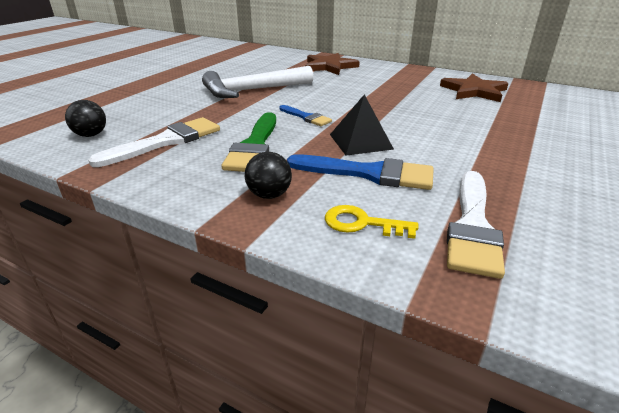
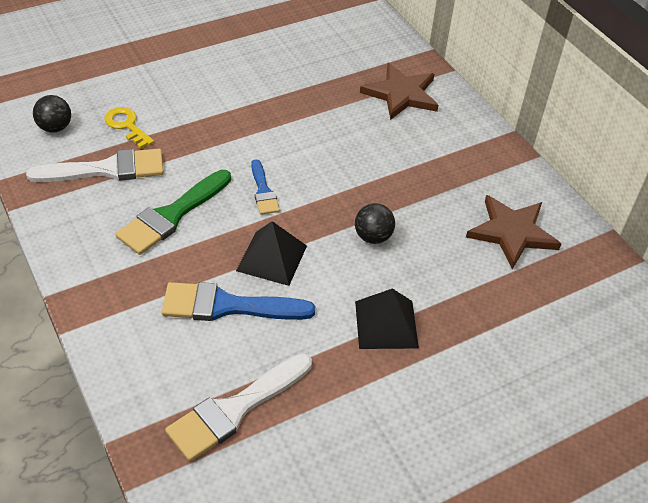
camera: 30 degrees right, 15 degrees up
white hammer [202,66,313,98] -> none
black ball [245,152,292,199] -> black ball moved to [355,203,395,244]
blue brush [287,154,434,190] -> blue brush turned 135 degrees clockwise [162,282,315,321]
yellow key [325,205,418,239] -> yellow key moved to [104,107,154,149]
none -> black pyramid [355,288,419,349]

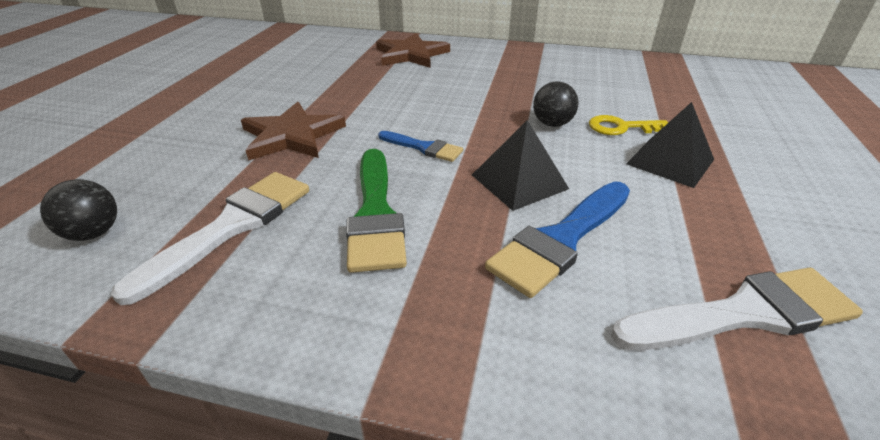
camera: 45 degrees left, 10 degrees down
yellow key [104,107,154,149] -> yellow key moved to [589,115,668,135]
white brush [165,353,312,462] -> white brush turned 105 degrees counterclockwise [611,267,863,350]
brown star [466,195,561,269] -> brown star moved to [241,102,346,161]

